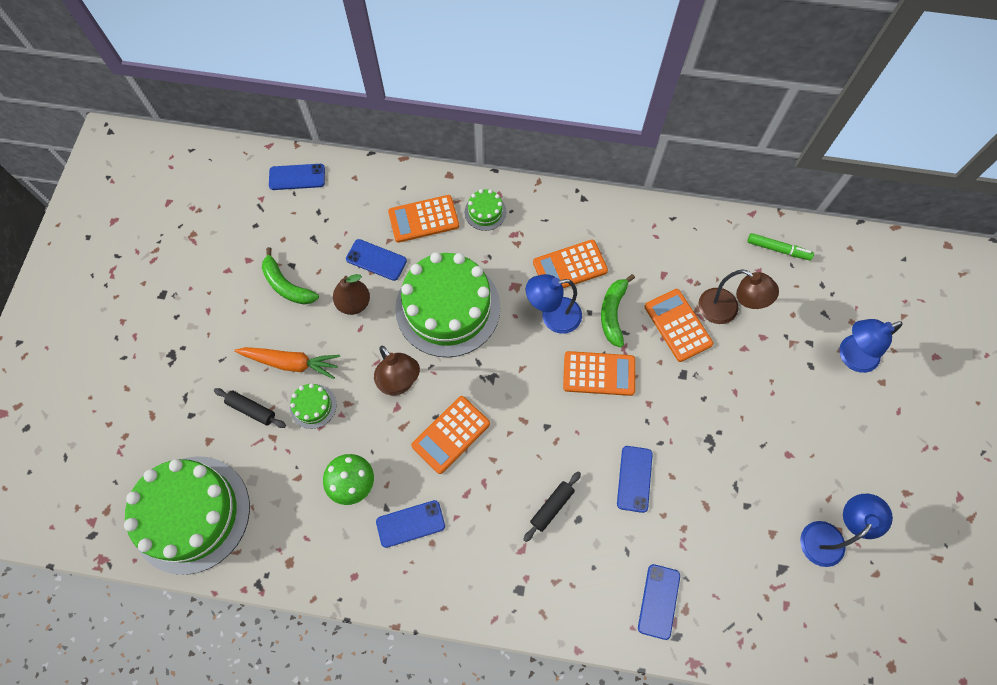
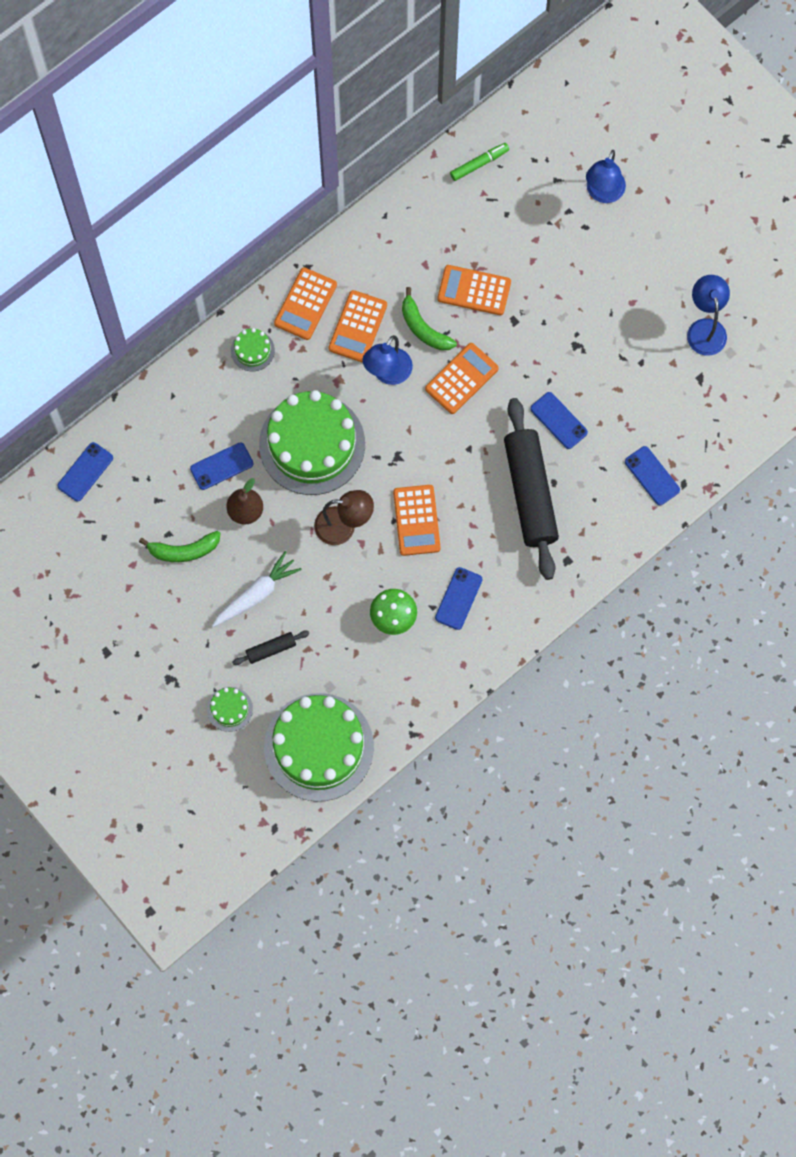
camera: 50 degrees left, 5 degrees up
orange carrot [234,347,340,379] -> white carrot [212,551,302,627]
green cake [290,383,336,429] -> green cake moved to [207,687,253,732]
orange calculator [388,195,459,243] -> orange calculator moved to [274,267,337,340]
black rolling pin [523,472,581,542] -> black rolling pin [504,398,559,580], size x2.36
brown lamp [698,269,779,324] -> none

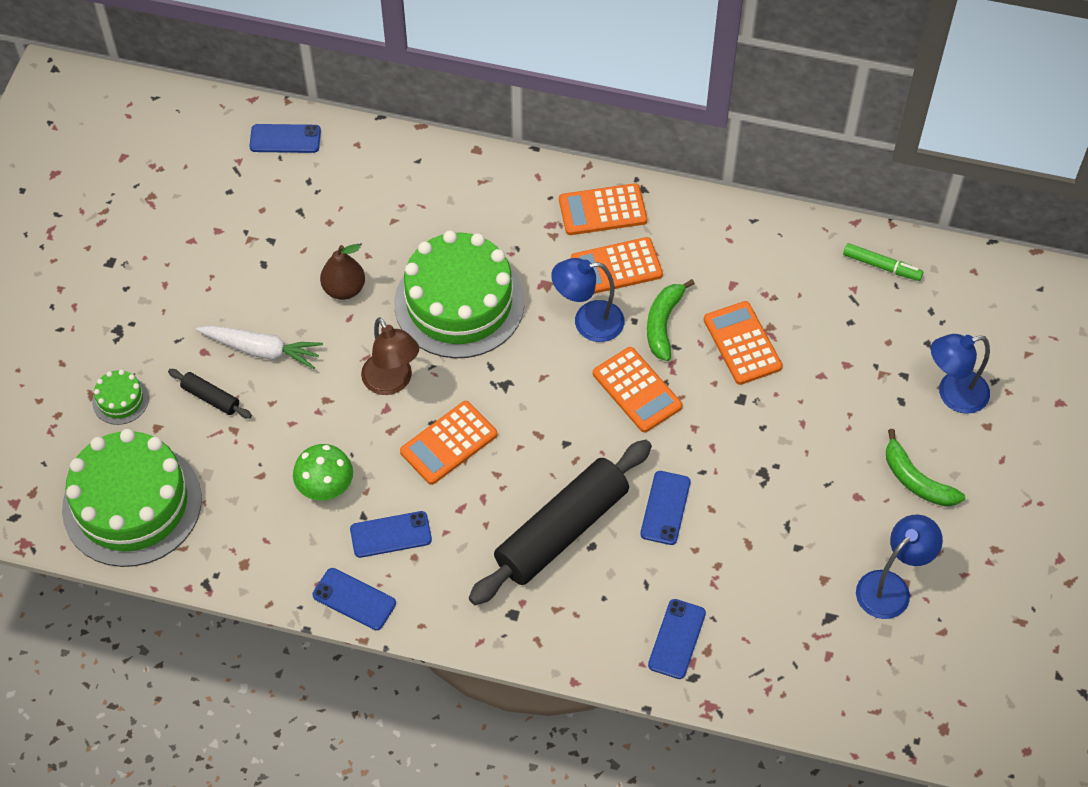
camera: 55 degrees right, 15 degrees down
green banana [139,531,221,562] -> green banana moved to [886,429,965,507]
blue phone [190,442,253,490] -> blue phone moved to [312,568,396,630]
green cake [231,328,275,371] -> none
orange calculator [425,343,499,414] -> orange calculator turned 45 degrees clockwise [593,347,683,433]

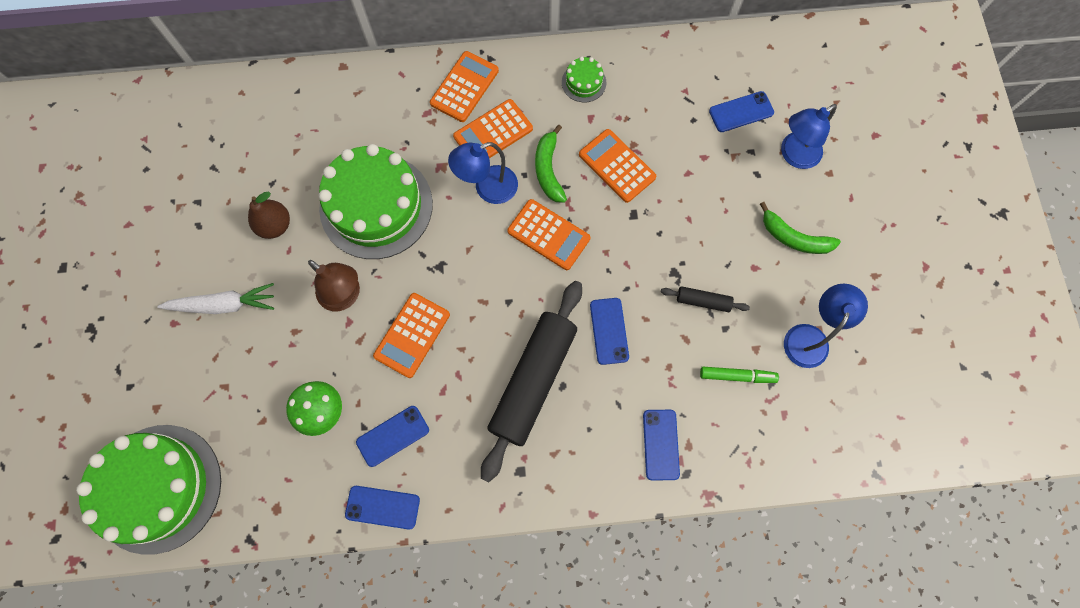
camera: 20 degrees left, 15 degrees up
green cake [92,370,149,425] -> green cake moved to [562,56,606,102]
black rolling pin [168,369,252,419] -> black rolling pin moved to [661,286,750,312]
blue phone [249,124,321,153] -> blue phone moved to [709,91,774,132]
orange calculator [559,183,647,235] -> orange calculator turned 150 degrees clockwise [430,51,499,122]
green marker [843,243,924,281] -> green marker moved to [700,367,779,383]

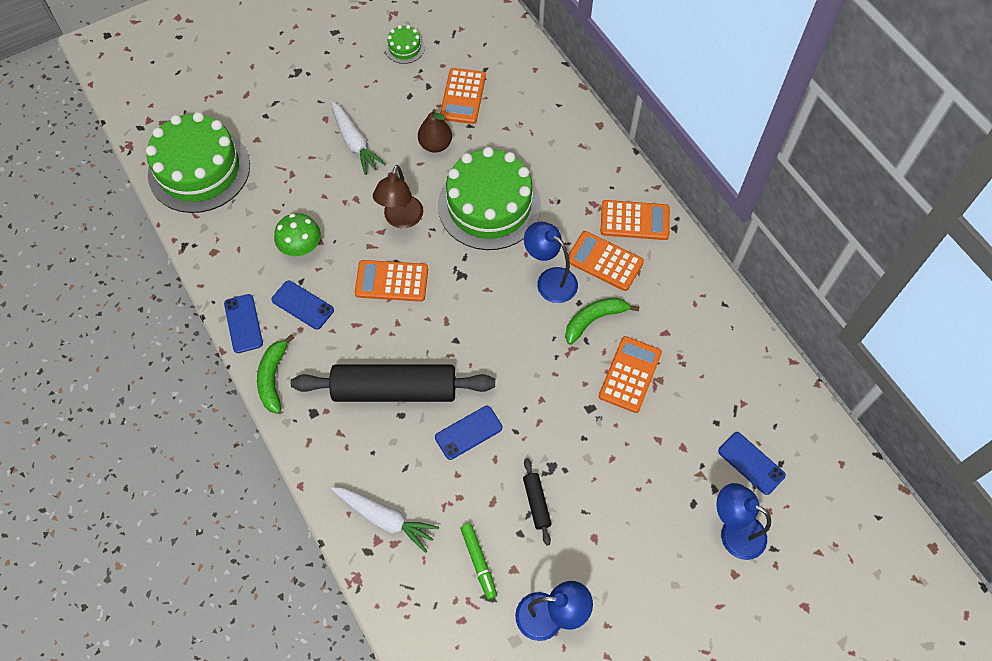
camera: 65 degrees right, 10 degrees down
orange calculator [507,199,590,270] -> orange calculator moved to [440,68,486,124]
green cake [562,56,606,102] -> green cake moved to [385,25,425,64]
blue phone [643,410,680,481] -> white carrot [331,487,439,553]
green banana [760,202,841,254] -> green banana moved to [257,334,295,414]

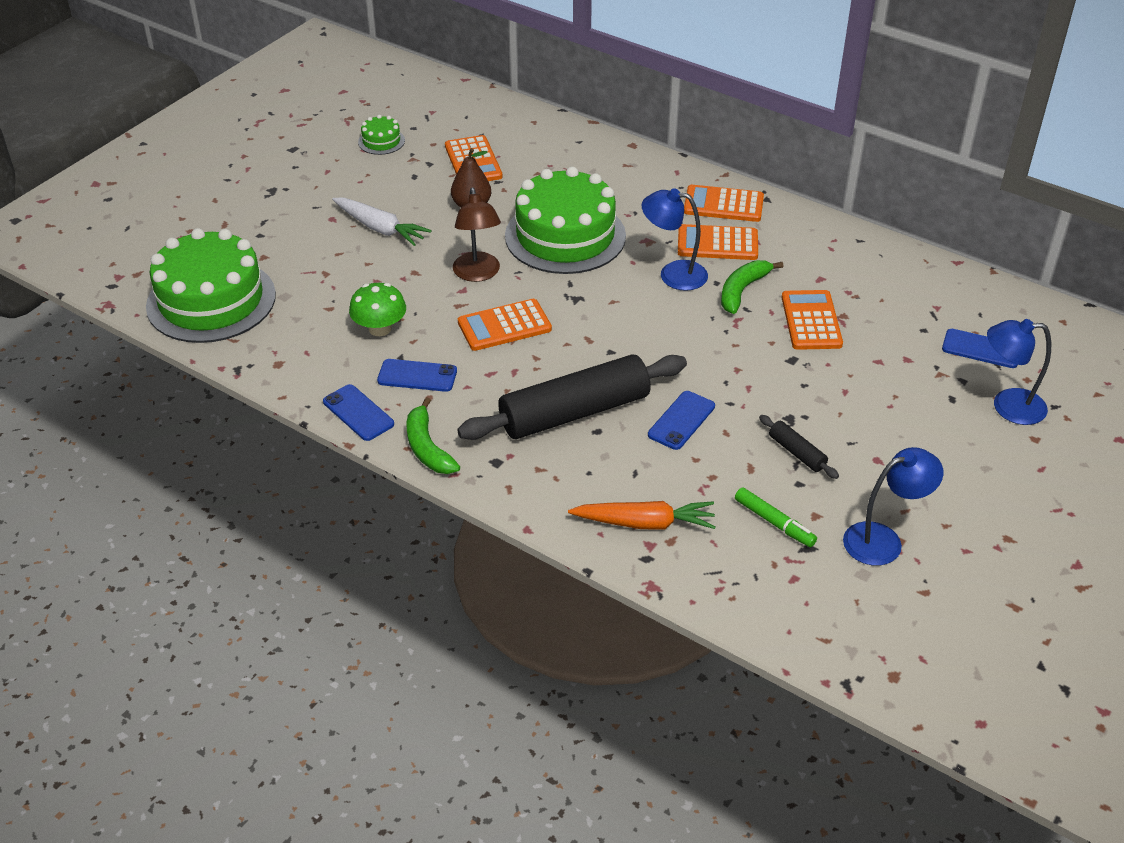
camera: 25 degrees left, 20 degrees down
white carrot [331,487,439,553] -> orange carrot [568,501,716,529]
orange calculator [601,200,670,240] -> orange calculator turned 150 degrees counterclockwise [684,185,764,222]

